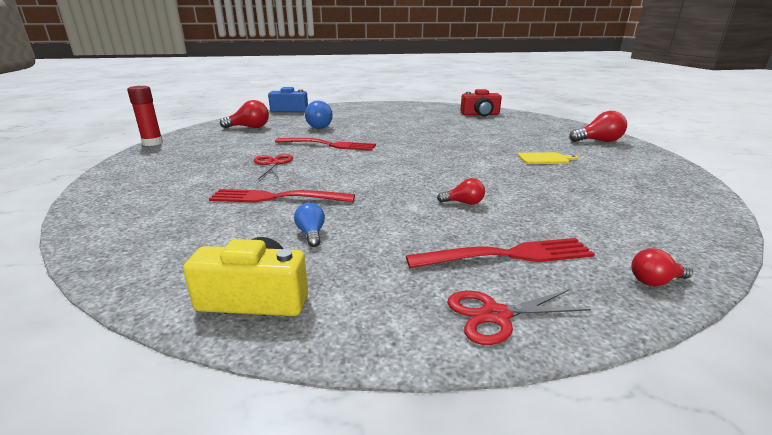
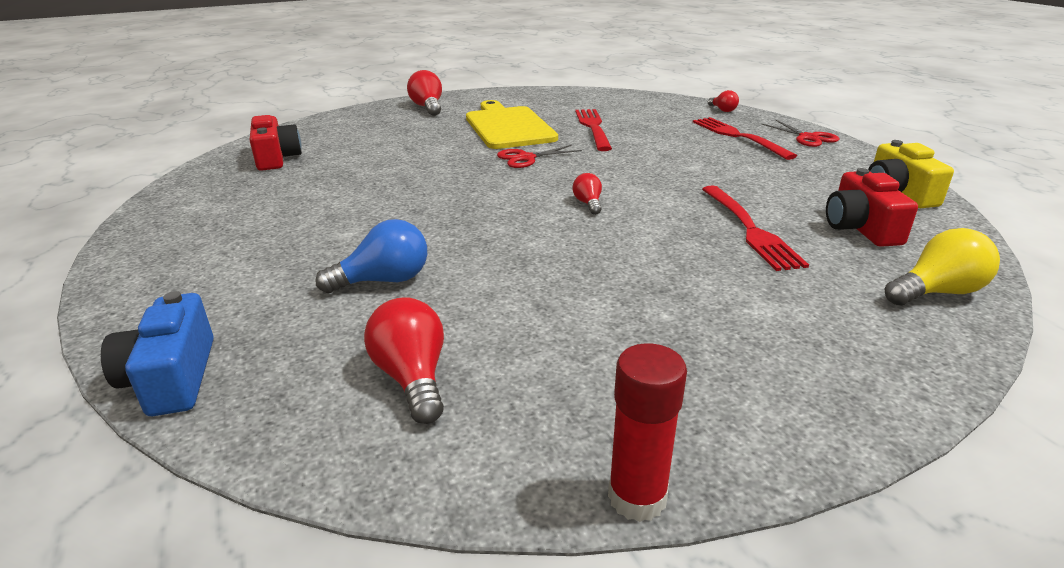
camera: 105 degrees left, 5 degrees up
red scissors [254,154,293,180] -> red scissors moved to [497,145,582,168]
red fork [275,138,376,151] -> red fork moved to [575,109,612,151]
blue light bulb [294,202,325,247] -> none
red light bulb [437,178,485,205] -> red light bulb moved to [572,173,602,215]
yellow cutting board [518,152,578,164] -> yellow cutting board [466,100,558,149], size x2.20
none -> red camera [826,168,918,247]
none -> yellow light bulb [885,228,1000,305]

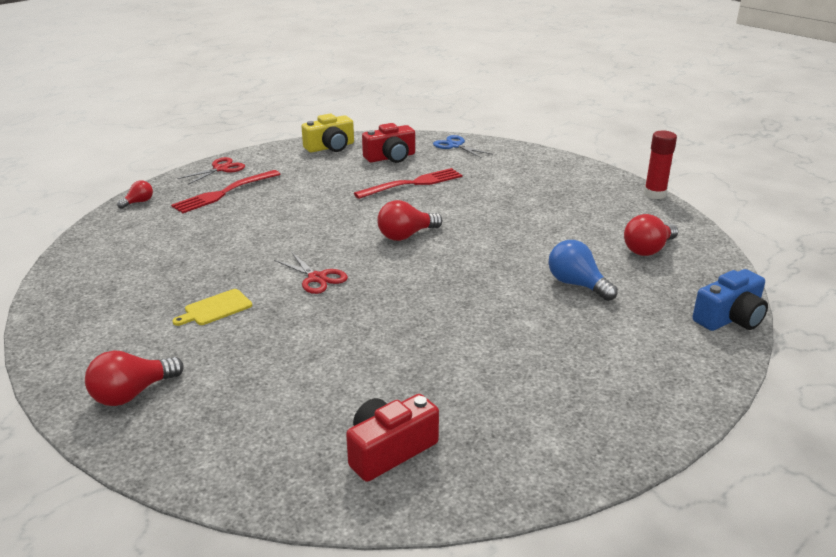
camera: 110 degrees left, 0 degrees up
yellow cutting board [466,100,558,149] -> yellow cutting board [172,289,252,326], size x0.45
red light bulb [572,173,602,215] -> red light bulb [377,200,442,241], size x1.72
red fork [575,109,612,151] -> none
yellow light bulb [885,228,1000,305] -> blue scissors [433,135,493,158]

